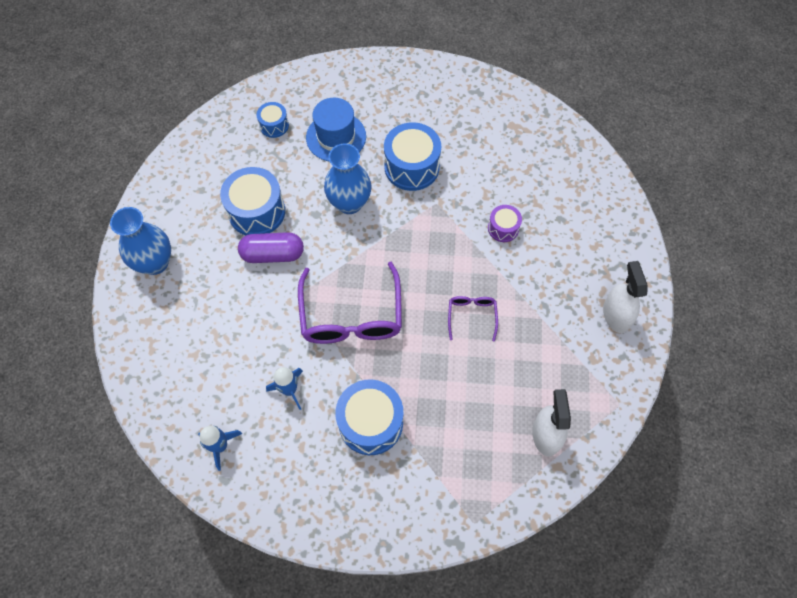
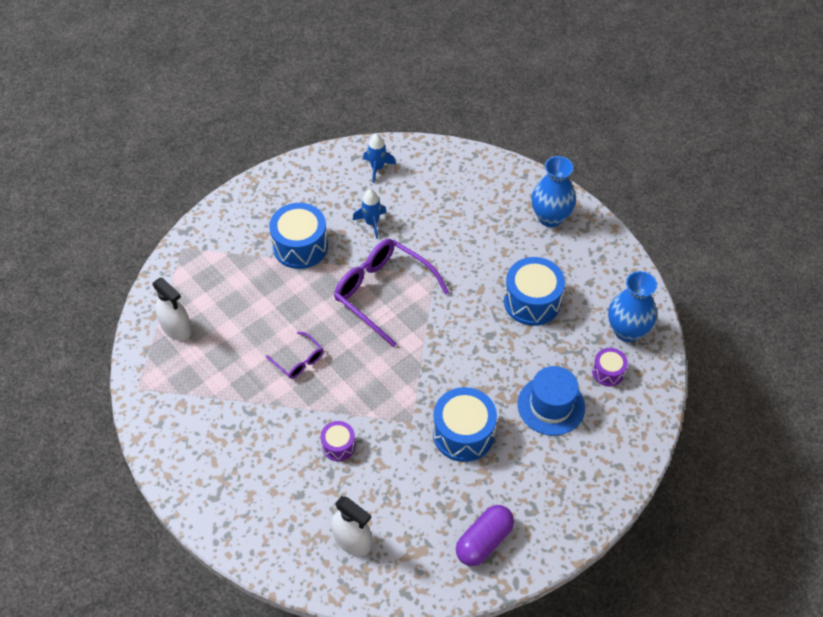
camera: 135 degrees right, 10 degrees down
purple capsule [238,232,304,263] -> purple capsule moved to [456,505,514,566]
blue drum [256,102,289,138] -> purple drum [592,348,628,386]
blue vase [324,143,372,214] -> blue vase moved to [608,271,657,342]
white spray bottle [603,261,648,333] -> white spray bottle moved to [331,496,372,556]

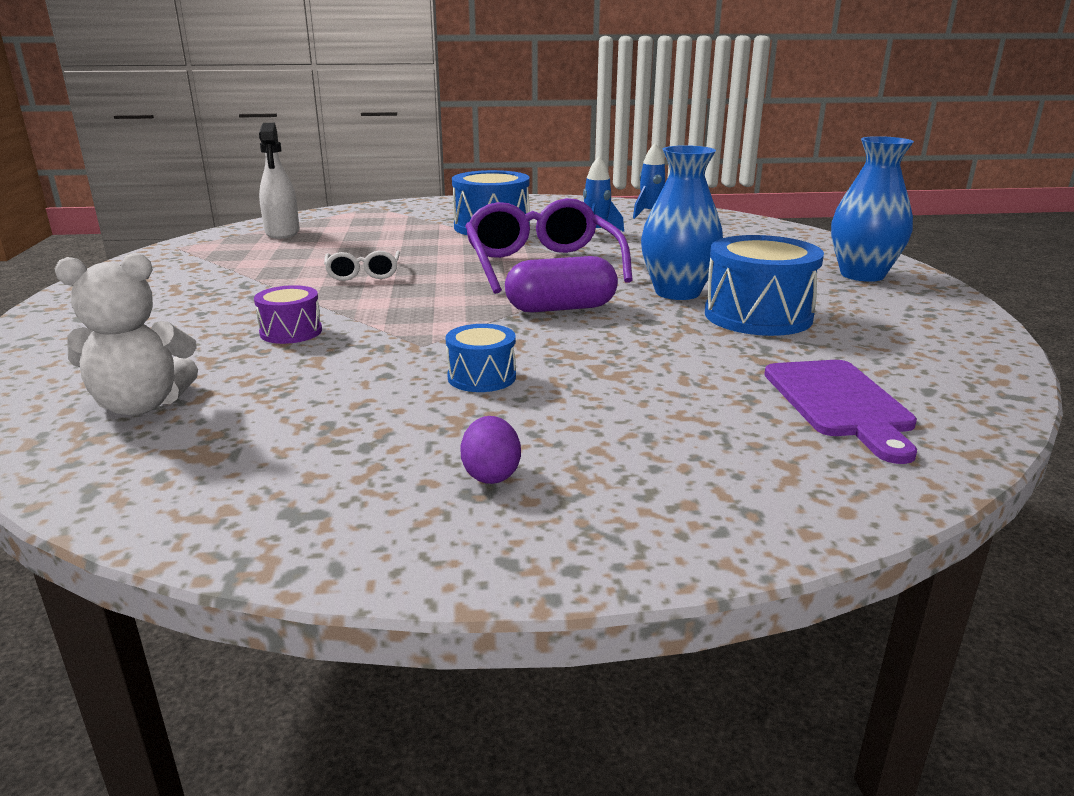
camera: 35 degrees right, 30 degrees down
purple glasses [266,332,323,379] -> white glasses [324,251,400,281]
white spray bottle [331,496,372,556] -> white teddy bear [55,253,198,416]
blue drum [433,387,497,462] -> blue drum [446,324,516,392], size x0.54
purple capsule [456,505,514,566] -> purple capsule moved to [505,256,618,313]
blue hat [517,366,585,436] -> none
purple drum [592,348,628,386] -> purple cutting board [764,360,917,464]
blue vase [608,271,657,342] -> blue vase moved to [641,145,723,300]
none -> purple egg [460,416,521,484]

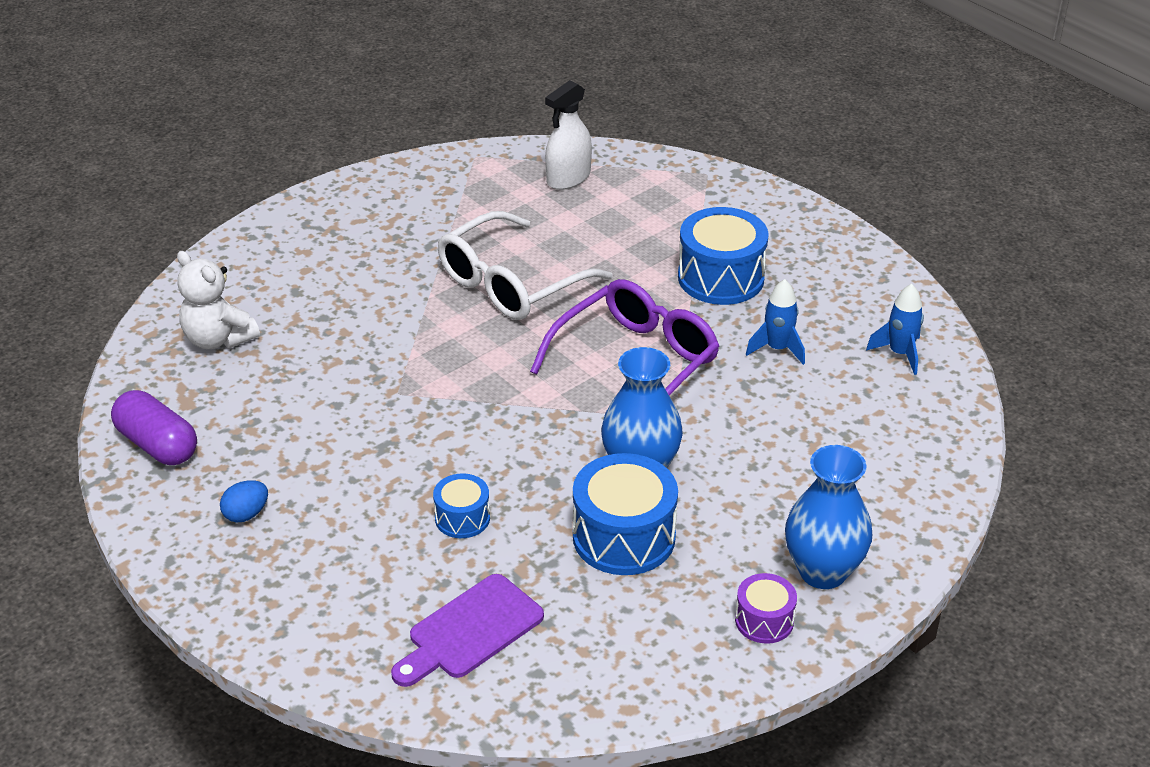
camera: 55 degrees right, 15 degrees up
purple drum [254,285,322,344] -> purple drum moved to [735,573,797,644]
white glasses [324,251,400,281] -> white glasses [438,211,613,320], size x2.06
blue drum [446,324,516,392] -> blue drum moved to [433,473,490,538]
purple egg [460,416,521,484] -> blue egg [220,480,268,522]
purple capsule [505,256,618,313] -> purple capsule moved to [111,390,197,465]

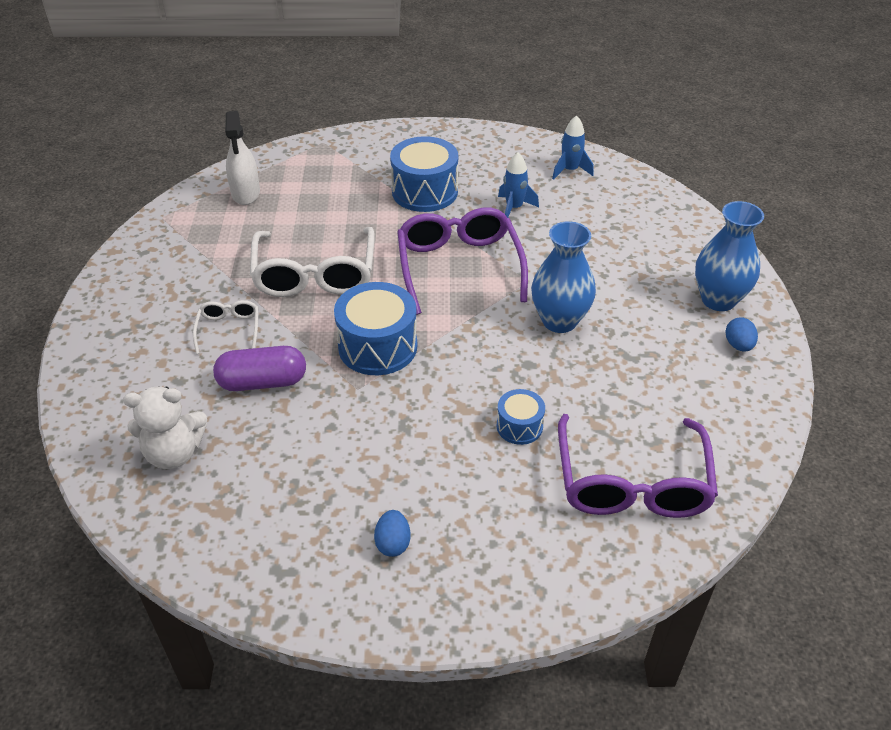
camera: 50 degrees left, 5 degrees up
purple capsule [111,390,197,465] -> purple capsule moved to [213,346,306,391]
purple cutting board [391,574,544,687] -> purple glasses [558,414,718,518]
blue drum [573,453,678,575] -> blue drum moved to [334,282,417,375]
purple drum [735,573,797,644] -> blue egg [725,317,758,352]
none -> white glasses [193,300,258,354]

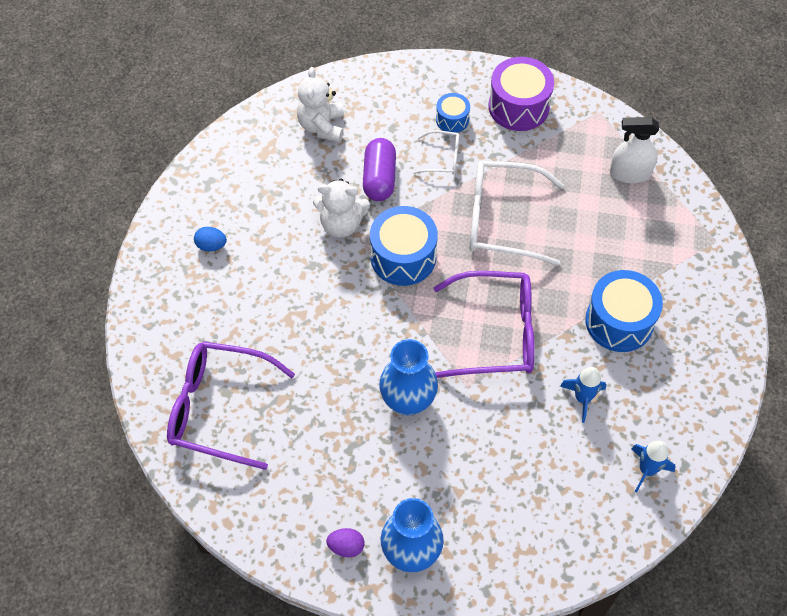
camera: 100 degrees right, 15 degrees up
blue drum [497,389,545,445] -> blue drum moved to [436,93,470,133]
blue egg [725,317,758,352] -> purple egg [326,528,364,557]
none -> white teddy bear [313,179,370,237]
none -> purple drum [489,57,554,131]

